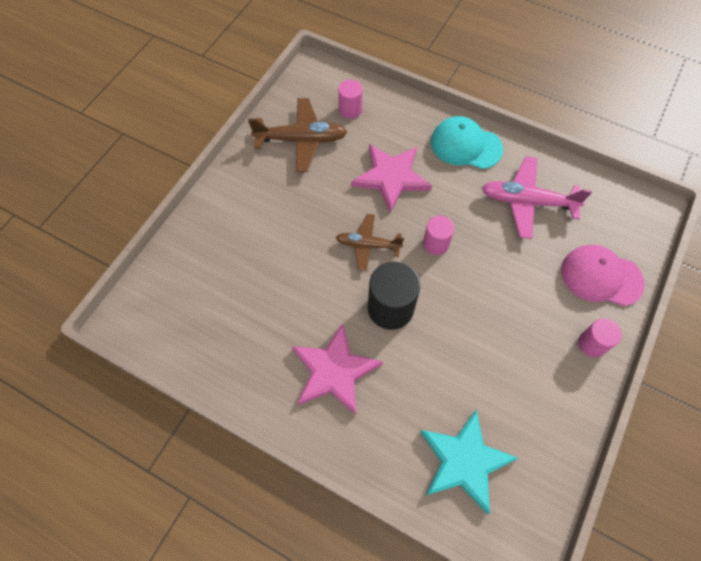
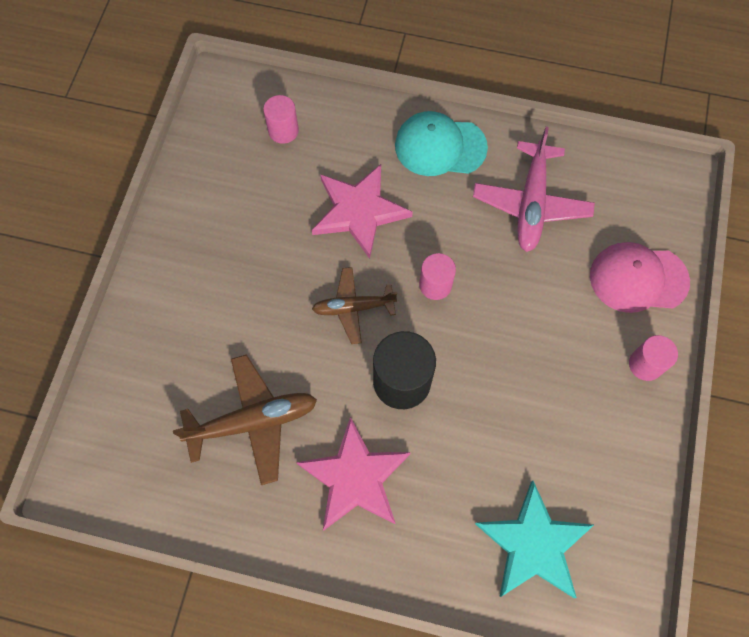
camera: 15 degrees left, 5 degrees up
brown plane [248,98,347,172] -> brown plane moved to [173,354,317,485]
pink plane [482,156,592,239] -> pink plane turned 75 degrees counterclockwise [473,127,595,252]

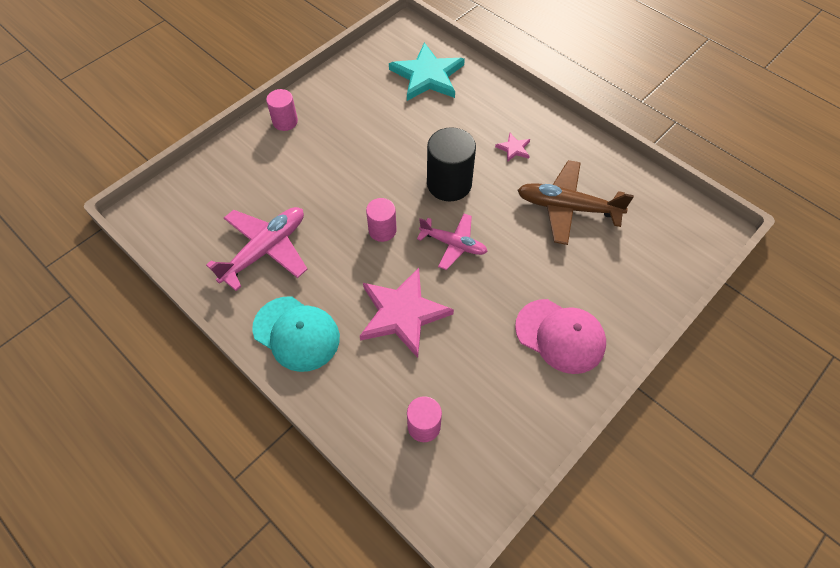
camera: 150 degrees left, 10 degrees down
pink star [296,417,411,531] -> pink star [495,133,530,162], size x0.44
brown plane [312,267,397,344] -> pink plane [417,214,488,270]
pink cap [590,242,690,313] -> pink cap moved to [515,299,606,374]

